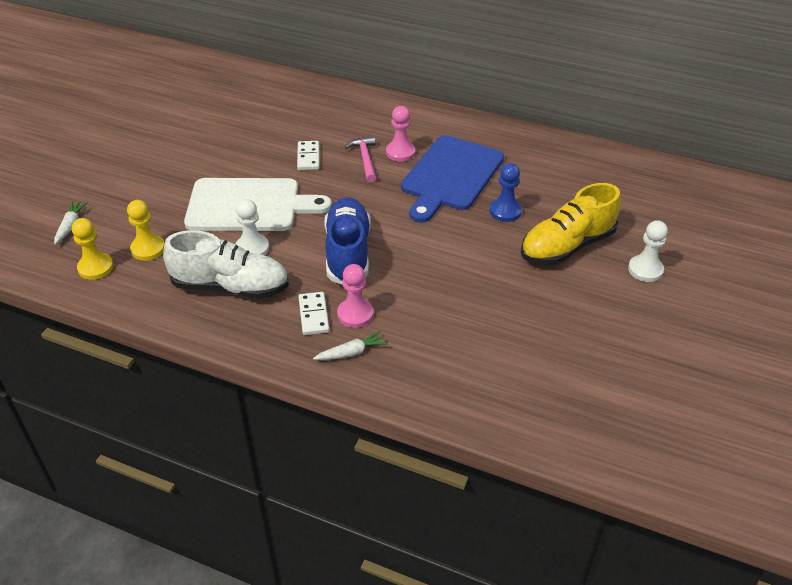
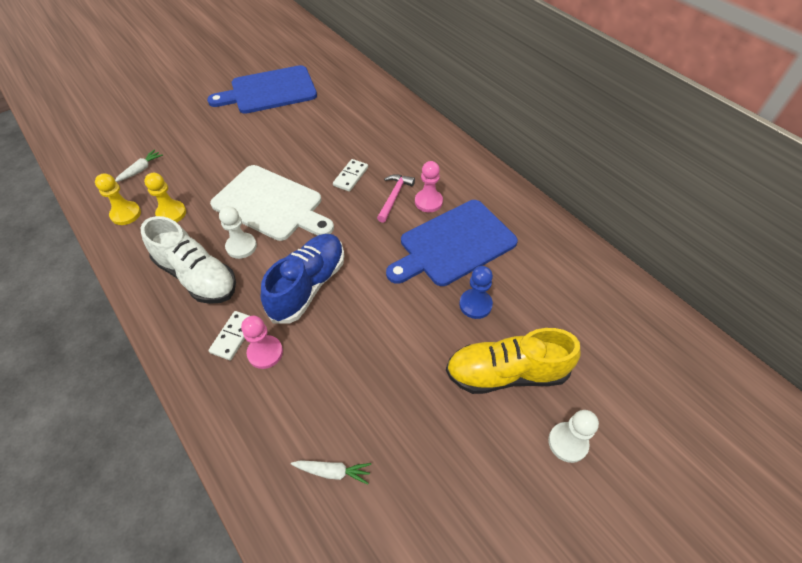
camera: 30 degrees right, 10 degrees up
white carrot [313,331,388,360] -> white carrot moved to [291,460,371,485]
none -> blue cutting board [207,65,317,114]

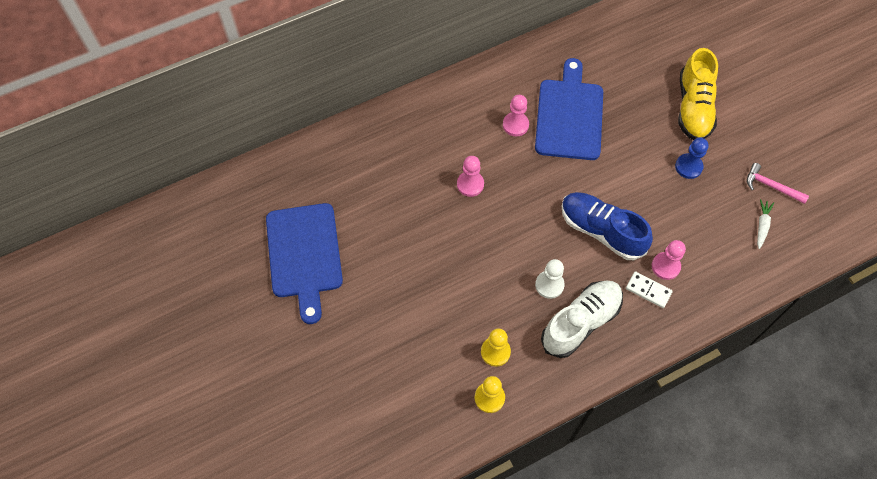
camera: 80 degrees left, 10 degrees up
white carrot [115,150,163,182] -> none
white cutting board [210,165,334,241] -> none
white domino [333,159,368,192] -> pink pawn [457,156,484,197]
pink hammer [377,174,415,223] -> pink hammer moved to [747,163,809,204]
blue cutting board [386,200,518,286] -> blue cutting board turned 150 degrees counterclockwise [535,58,603,160]
blue pawn [459,266,493,319] -> blue pawn moved to [675,138,708,179]
white pawn [548,410,599,463] -> none

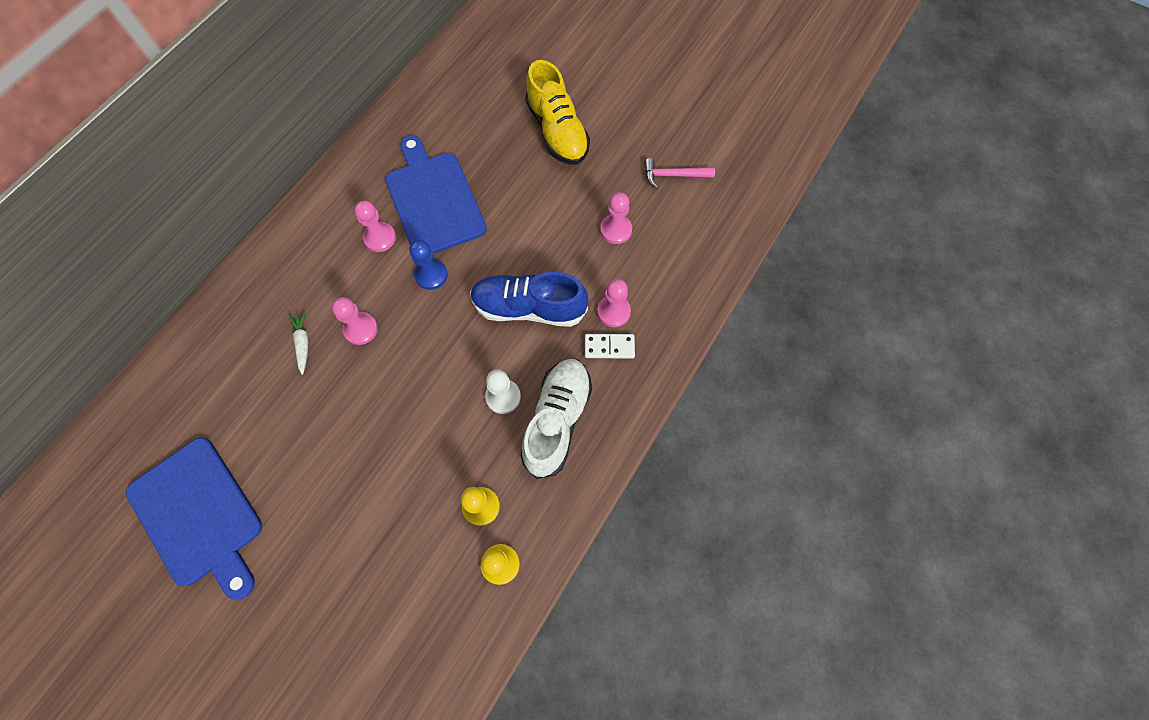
camera: 30 degrees left, 5 degrees up
blue pawn [675,138,708,179] -> blue pawn moved to [410,240,448,290]
white carrot [757,199,774,249] -> white carrot moved to [289,311,309,375]
none -> pink pawn [600,192,632,244]

